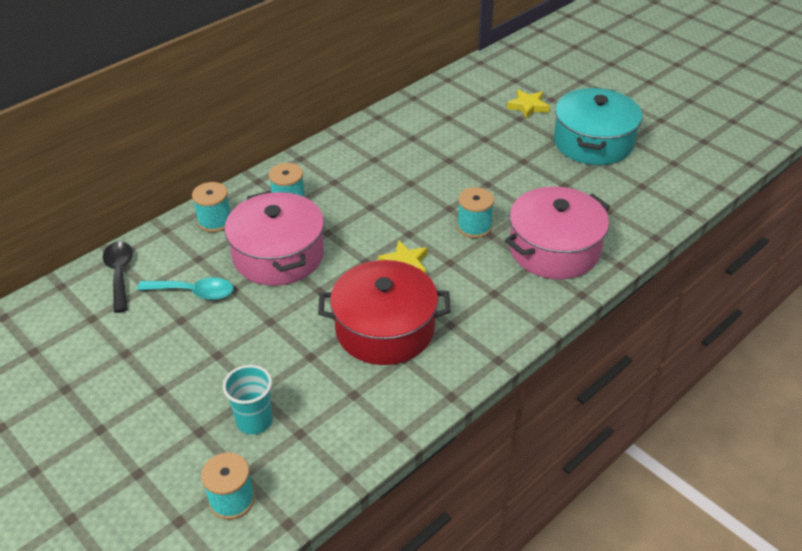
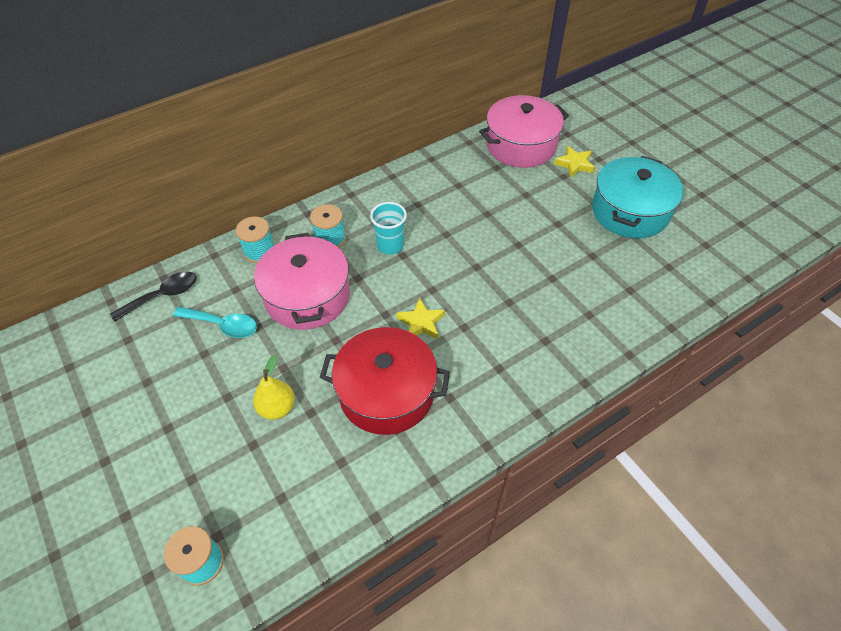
camera: 10 degrees right, 10 degrees up
black spoon [103,241,133,313] -> black spoon turned 60 degrees clockwise [110,271,197,322]
turquoise cup [223,365,273,435] -> turquoise cup moved to [370,202,407,255]
turquoise spool [457,187,494,238] -> none
pink pot [505,186,610,279] -> pink pot moved to [479,95,569,168]
none -> yellow pear [253,355,295,420]

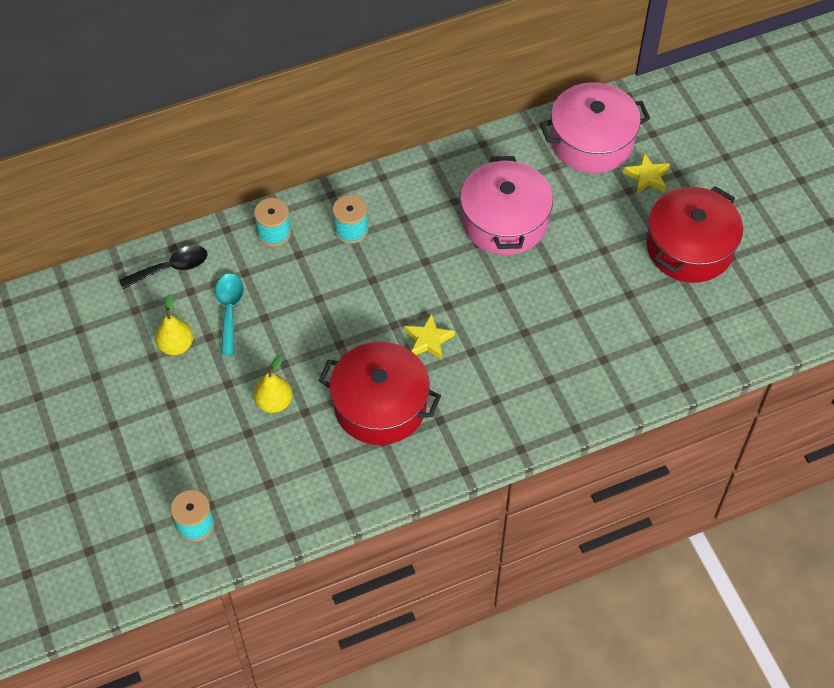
camera: 10 degrees right, 5 degrees up
turquoise spoon [173,307,257,338] -> turquoise spoon turned 120 degrees counterclockwise [215,274,244,356]
pink pot [254,233,350,330] -> pink pot moved to [460,156,553,255]
turquoise cup [370,202,407,255] -> none
turquoise pot [592,156,684,238] -> red pot [647,186,743,283]
none -> yellow pear [155,294,193,355]

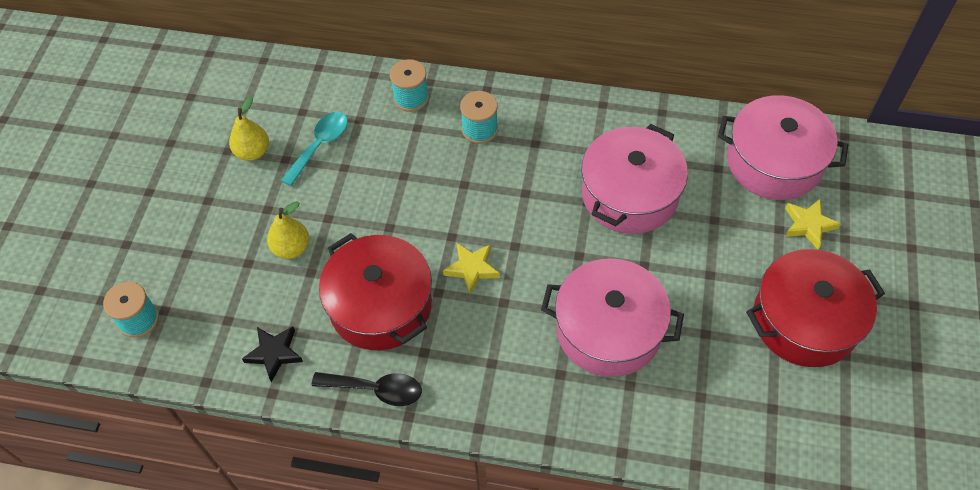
camera: 35 degrees right, 0 degrees up
black spoon [119,245,207,289] -> black spoon moved to [312,372,422,406]
none -> black star [242,327,303,382]
none -> pink pot [541,258,684,377]

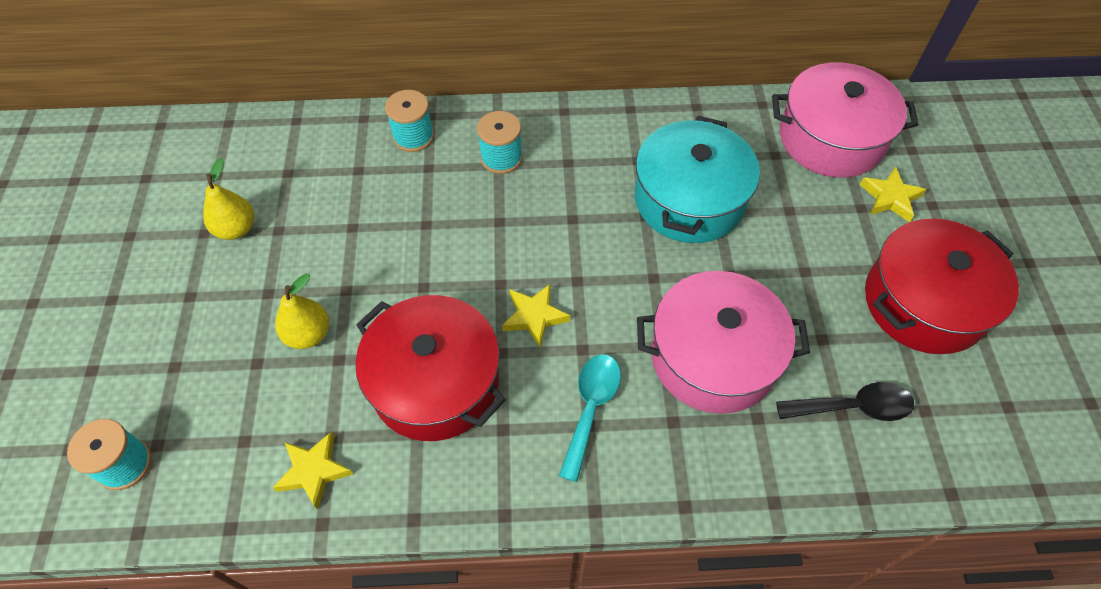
camera: 15 degrees left, 0 degrees up
black star [242,327,303,382] -> yellow star [273,432,353,510]
turquoise spoon [281,112,348,186] -> turquoise spoon moved to [559,354,621,482]
black spoon [312,372,422,406] -> black spoon moved to [776,382,914,421]
pink pot [582,124,688,234] -> turquoise pot [635,116,760,243]

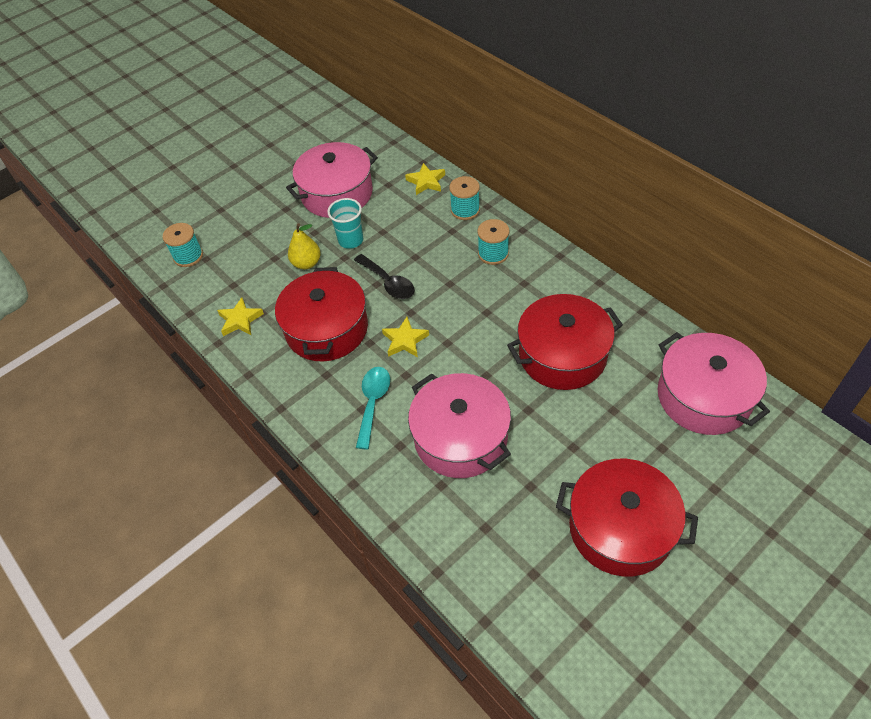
camera: 55 degrees right, 5 degrees down
yellow pear [203,158,254,240] -> pink pot [286,142,378,218]
turquoise spoon [559,354,621,482] -> turquoise spoon turned 60 degrees counterclockwise [356,367,390,449]
turquoise pot [635,116,760,243] -> red pot [507,294,623,390]
black spoon [776,382,914,421] -> black spoon moved to [354,254,415,299]
yellow star [860,167,927,222] -> yellow star moved to [405,163,445,195]
none -> turquoise cup [327,198,363,249]

